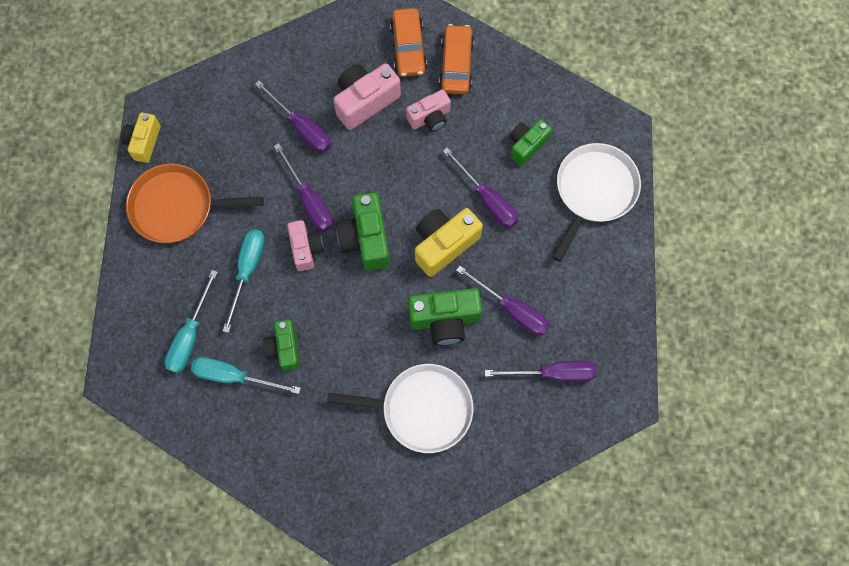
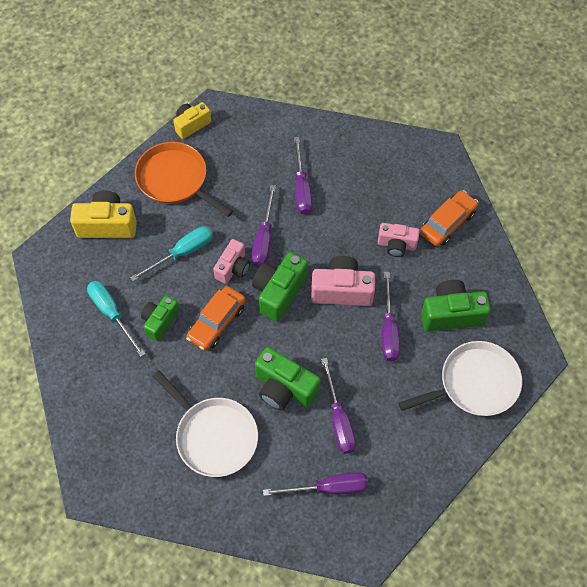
camera: 40 degrees right, 10 degrees down
turquoise screwdriver [165,270,218,373] -> none
pink camera [333,63,401,130] -> pink camera moved to [311,256,375,306]
orange car [390,8,427,77] -> orange car moved to [186,286,246,351]
yellow camera [415,208,483,277] -> yellow camera moved to [70,190,137,238]
purple screwdriver [485,361,597,382] -> purple screwdriver turned 45 degrees counterclockwise [263,472,368,496]
green camera [509,119,552,166] -> green camera [421,280,491,331], size x1.53

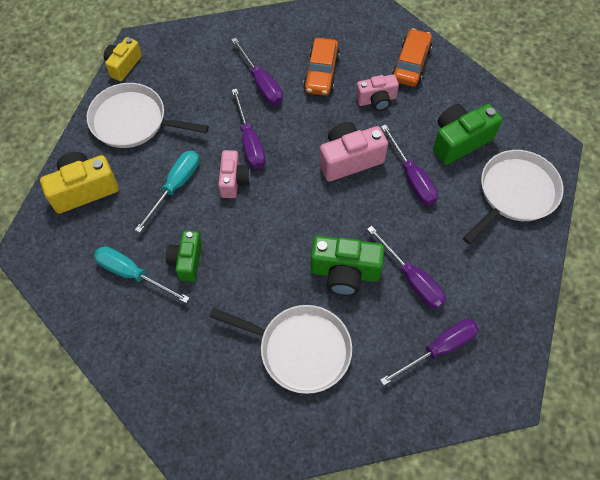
camera: 25 degrees left, 0 degrees up
orange pan [135,142,233,217] -> white pan [87,83,209,148]
orange car [186,286,246,351] -> orange car moved to [303,38,340,96]
green camera [252,252,308,322] -> none

